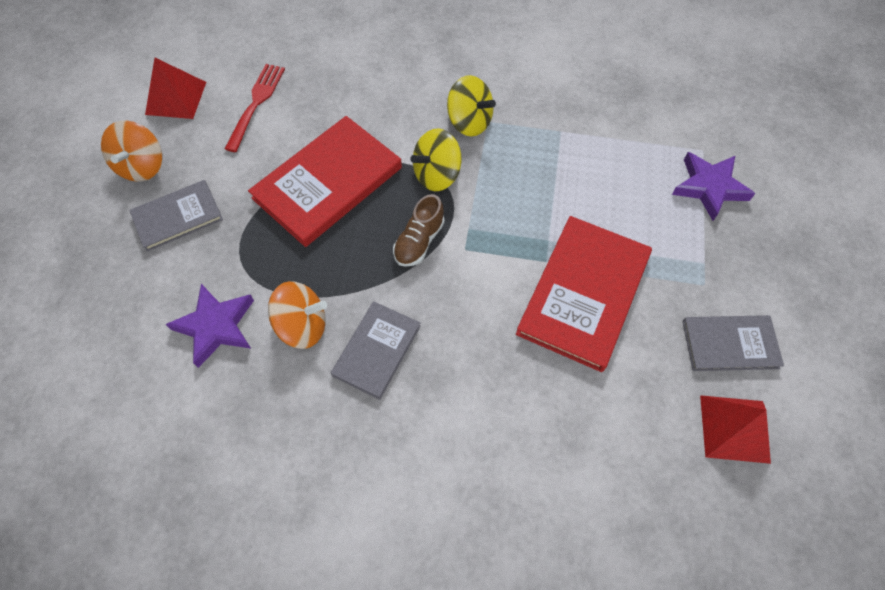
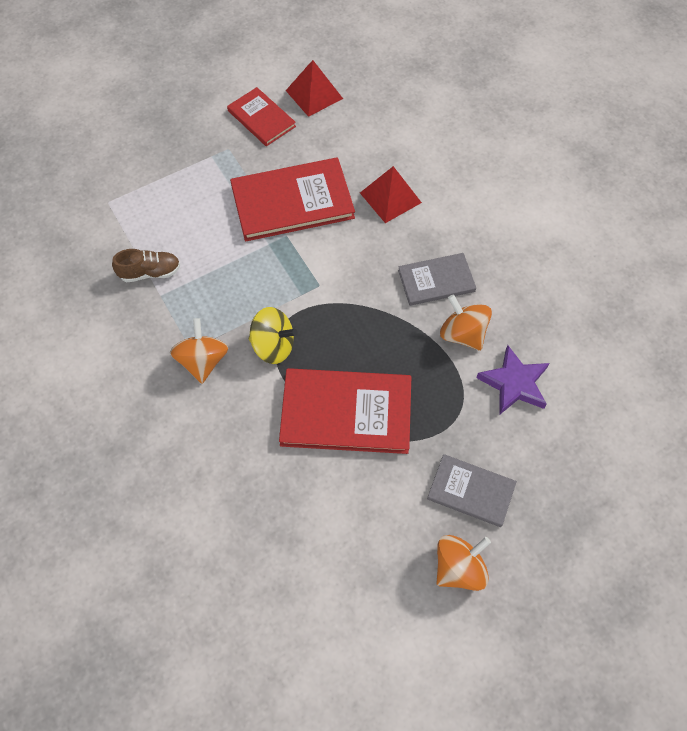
camera: 130 degrees left, 0 degrees up
red pyramid [145,58,206,119] -> red pyramid moved to [360,166,422,223]
red fork [225,64,285,152] -> none
brown shoe [393,194,445,267] -> brown shoe moved to [112,249,180,282]
yellow spinning top [447,75,496,136] -> orange spinning top [170,318,228,384]
purple star [672,152,755,221] -> none
grey book [682,315,784,371] -> red book [227,87,296,146]

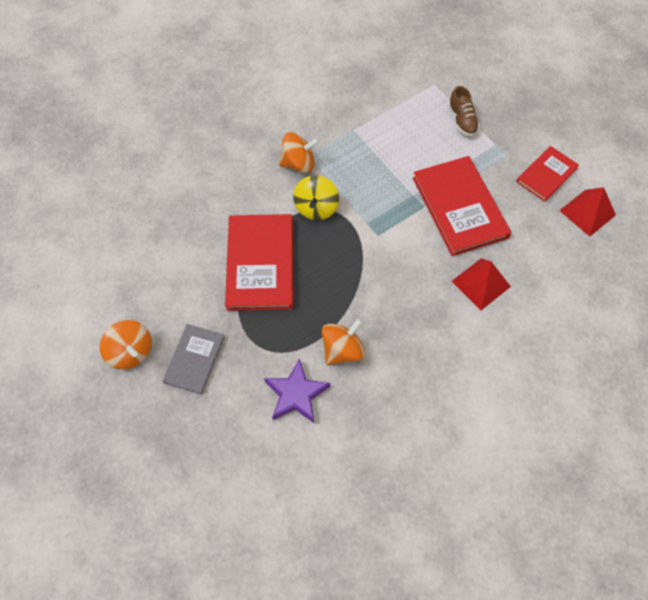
camera: 85 degrees right, 0 degrees up
brown shoe [112,249,180,282] -> brown shoe moved to [448,86,480,136]
grey book [398,253,476,306] -> none

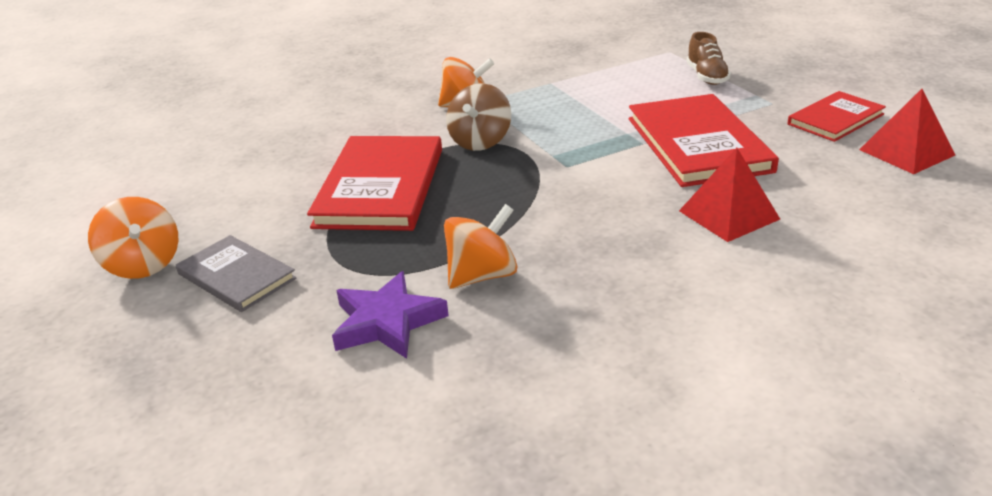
camera: 10 degrees right, 30 degrees down
grey book [163,324,225,395] -> grey book turned 75 degrees counterclockwise [176,235,297,312]
yellow spinning top [293,175,339,220] -> brown spinning top [446,83,511,151]

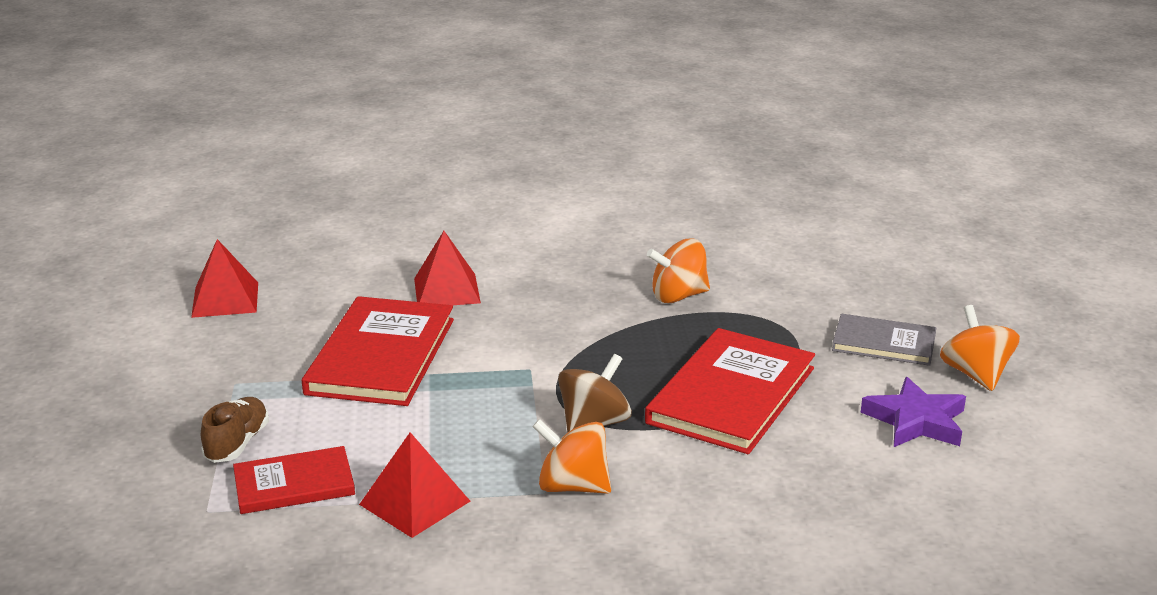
camera: 160 degrees left, 5 degrees down
grey book [176,235,297,312] -> grey book turned 45 degrees counterclockwise [832,314,936,366]
purple star [332,271,449,359] -> purple star moved to [861,377,966,447]
red book [788,91,886,142] -> red book moved to [233,446,355,514]
none -> red pyramid [359,432,470,538]

